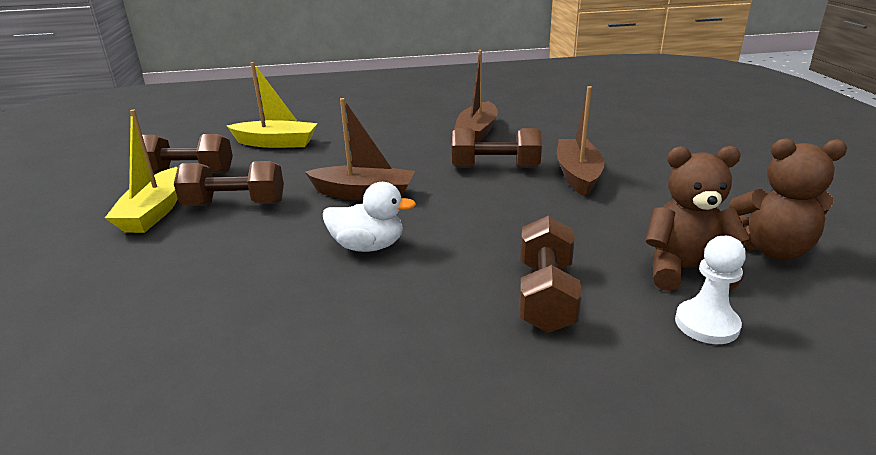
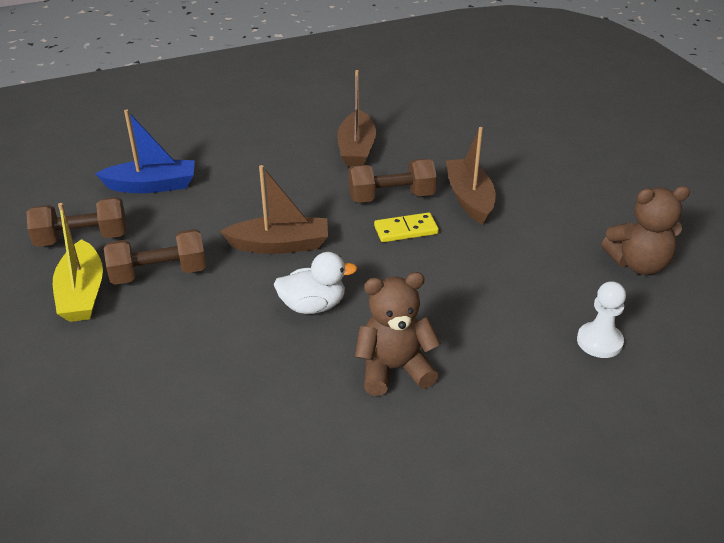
camera: 15 degrees left, 10 degrees up
yellow boat [227,62,318,148] -> blue boat [95,109,195,193]
brown dumbbell [519,215,582,333] -> none
brown teddy bear [645,146,750,291] -> brown teddy bear moved to [355,272,441,396]
none -> yellow domino [374,212,439,242]

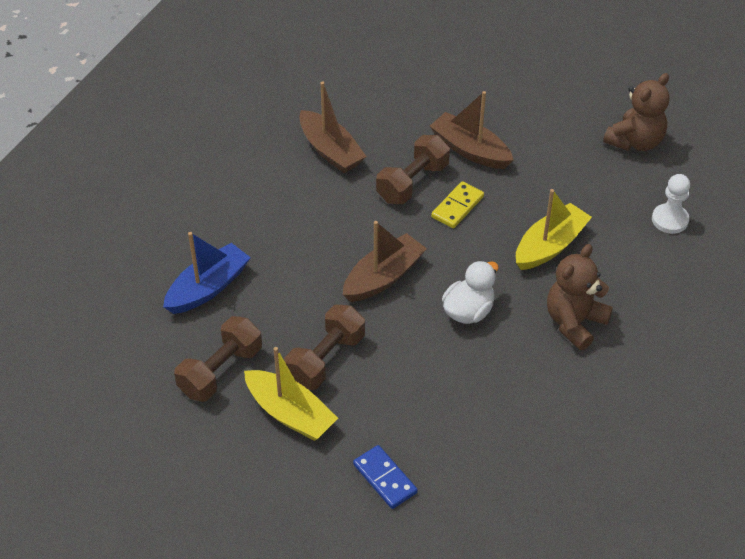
camera: 40 degrees left, 10 degrees up
none -> blue domino [353,445,418,509]
none -> yellow boat [516,189,592,270]

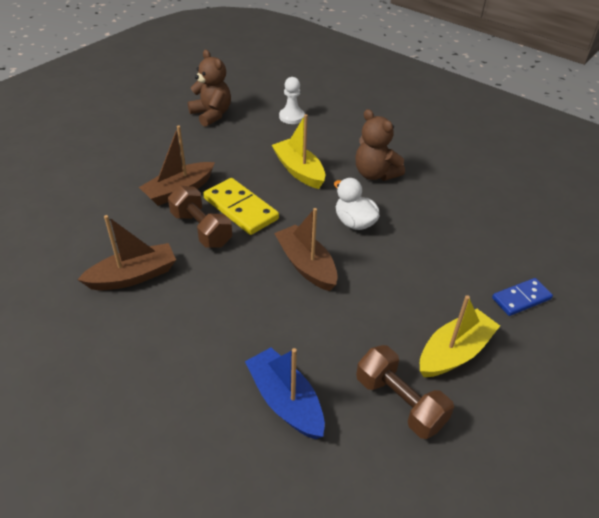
camera: 80 degrees left, 5 degrees down
brown dumbbell [284,304,365,390] -> none
yellow domino [431,181,484,228] -> yellow domino [203,178,279,235], size x1.59

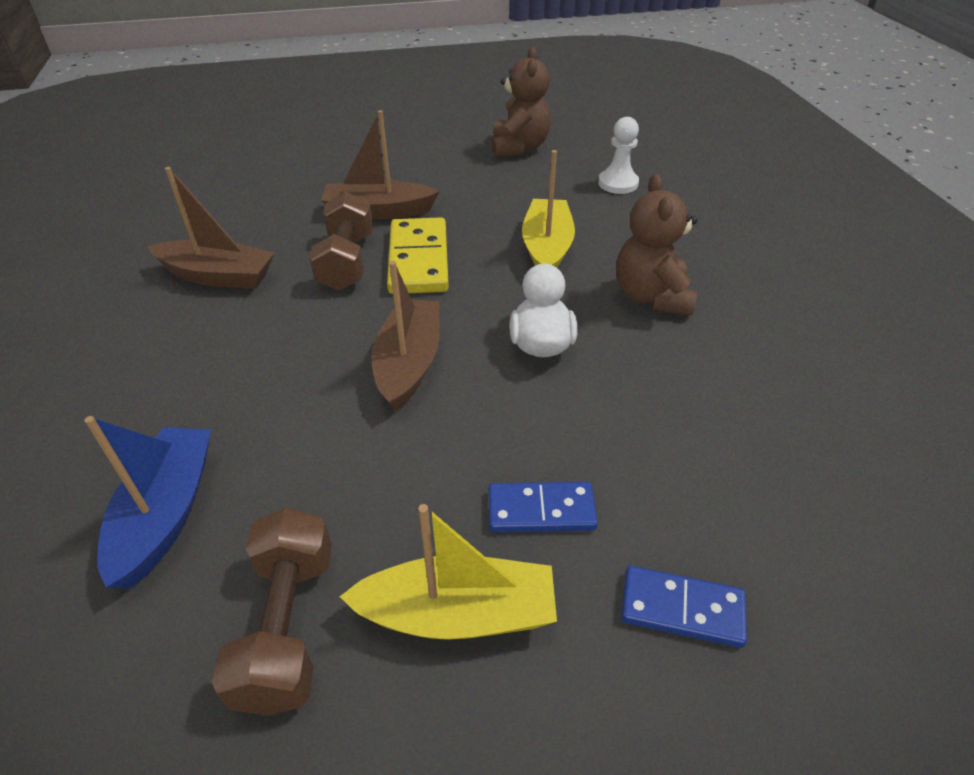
camera: 40 degrees right, 0 degrees up
none -> blue domino [488,482,598,532]

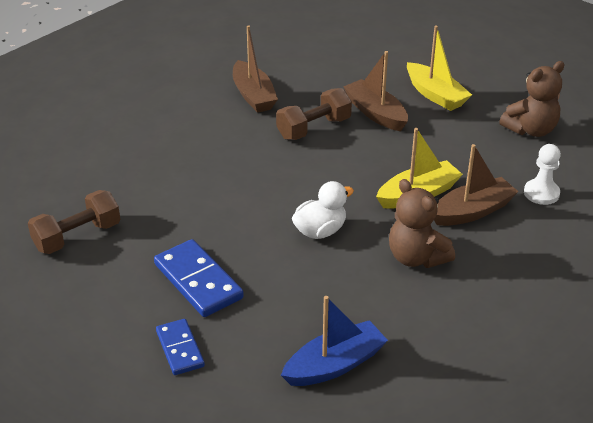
camera: 55 degrees right, 5 degrees down
blue boat [84,416,211,589] -> blue boat moved to [281,296,388,386]
yellow boat [340,504,557,640] -> yellow boat moved to [407,26,472,111]
brown boat [371,261,440,412] -> brown boat moved to [434,144,519,226]
yellow domino [387,217,449,294] -> none
blue domino [488,482,598,532] -> blue domino [154,239,244,317], size x1.59
brown teddy bear [616,174,697,315] -> brown teddy bear turned 90 degrees counterclockwise [389,179,455,268]

